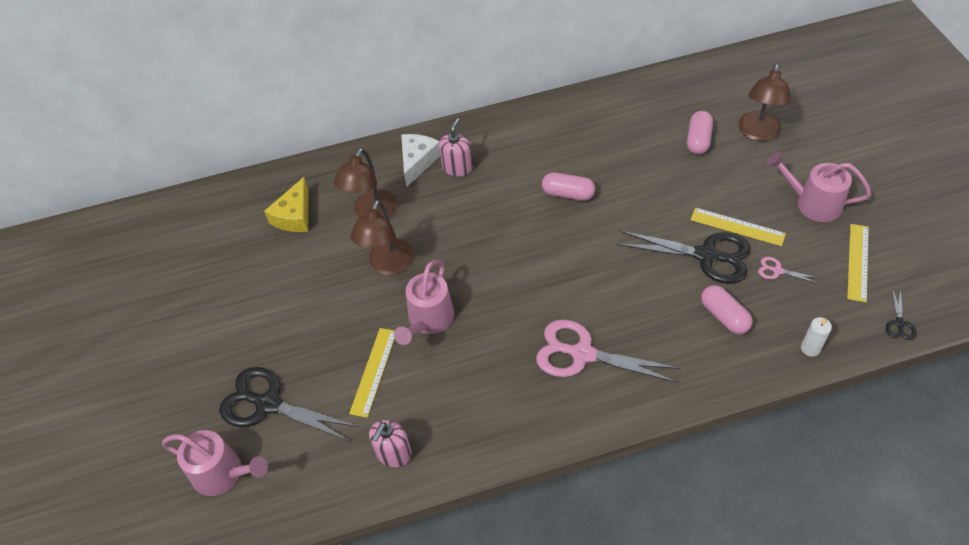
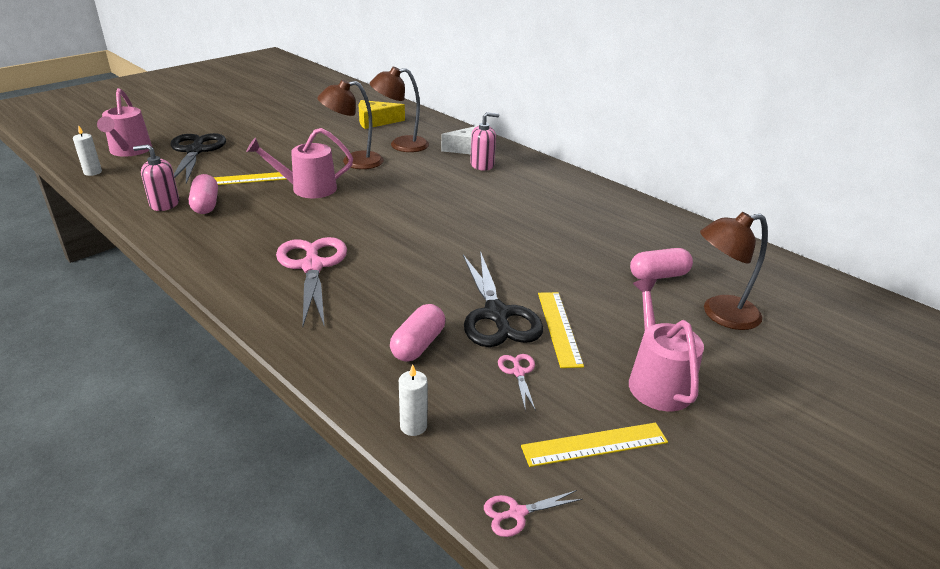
camera: 55 degrees right, 20 degrees down
pink capsule [542,172,595,201] -> pink capsule moved to [189,174,218,214]
black scissors [886,288,917,340] -> pink scissors [484,490,583,537]
none -> white candle [73,125,102,176]

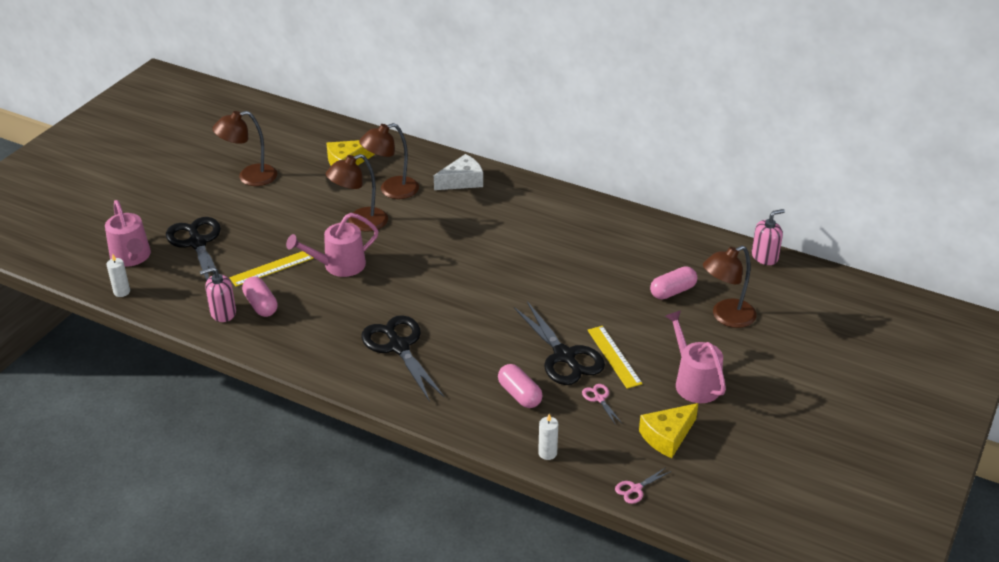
camera: 15 degrees left, 5 degrees up
pink scissors [276,237,347,327] -> black scissors [362,315,445,402]
pink capsule [390,304,445,362] -> pink capsule turned 45 degrees counterclockwise [498,364,543,408]
pink soap dispenser [470,112,499,171] -> pink soap dispenser moved to [752,209,785,265]
yellow ruler [521,422,668,467] -> yellow cheese [639,403,698,458]
none -> brown lamp [212,111,277,186]

